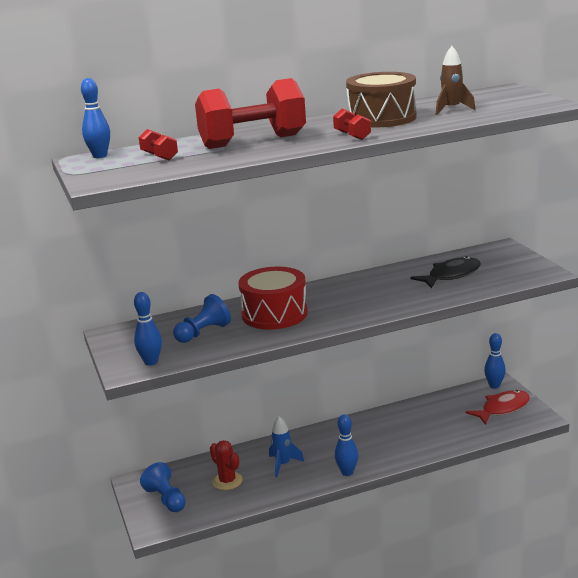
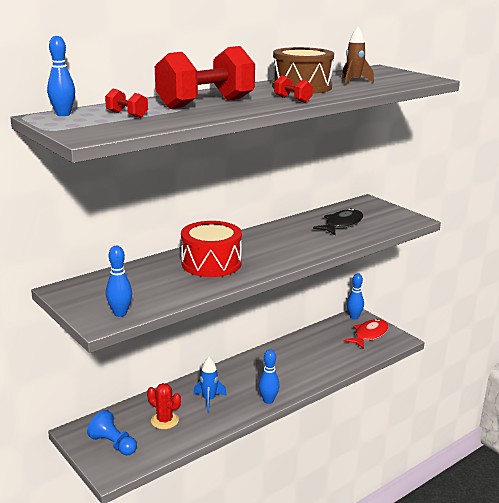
camera: 20 degrees left, 0 degrees up
blue pawn [173,294,231,343] -> none

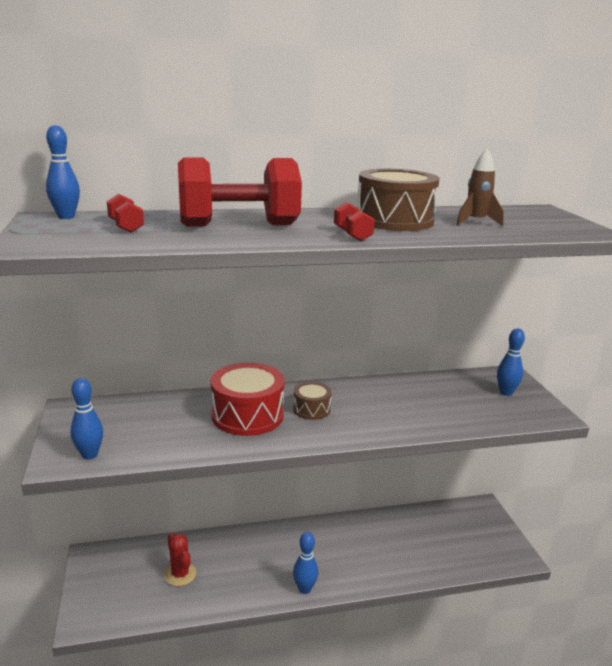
camera: 25 degrees right, 0 degrees up
blue pawn [87,410,137,455] -> none
blue rocket [193,357,227,412] -> none
black fish [313,208,363,235] -> none
red fish [344,319,388,349] -> none
blue bowling pin [347,273,364,320] -> blue bowling pin moved to [497,328,525,396]
none -> brown drum [293,382,332,420]

